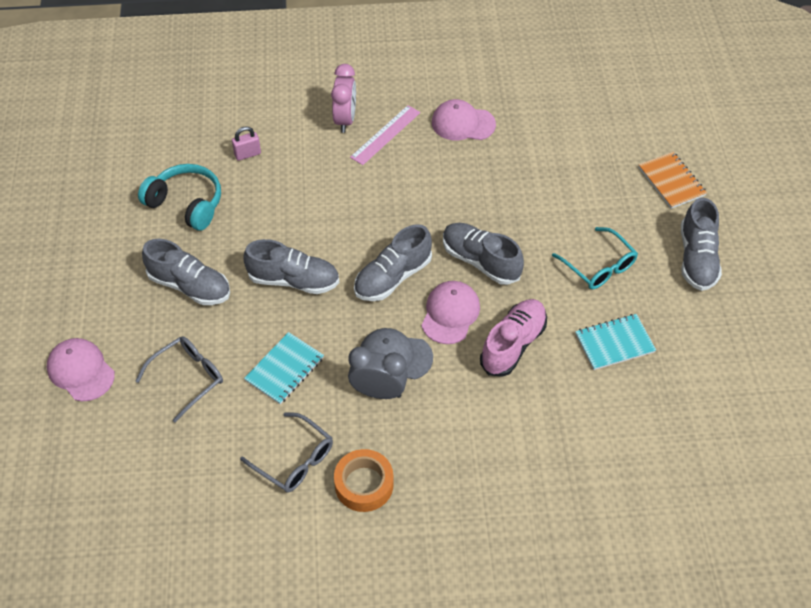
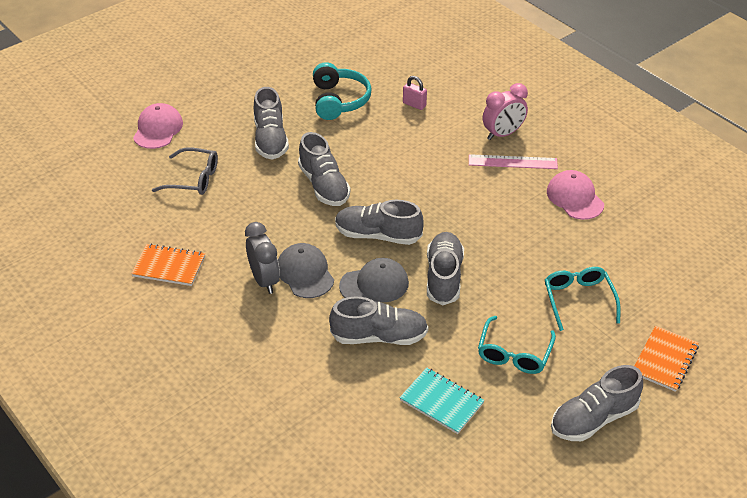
camera: 55 degrees right, 10 degrees down
grey glasses [240,412,333,493] -> orange notebook [131,243,205,286]
turquoise notebook [244,332,324,404] -> none
orange tape [334,449,394,512] -> none
pink cap [421,281,480,344] -> grey cap [339,258,409,302]
pink shoe [480,299,547,377] -> grey shoe [329,297,428,345]
none -> turquoise glasses [545,267,621,331]

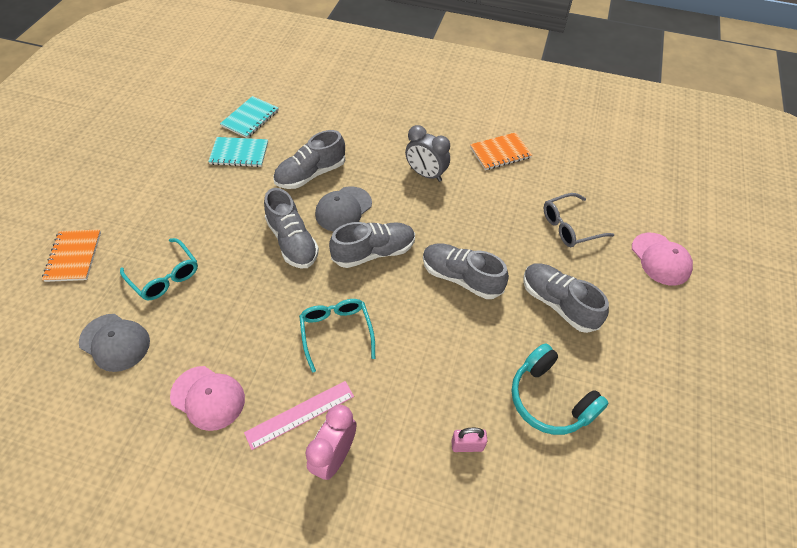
camera: 145 degrees right, 10 degrees up
grey cap [278,243,334,298] -> grey cap moved to [79,314,150,372]
turquoise glasses [478,316,556,374] -> turquoise glasses moved to [299,299,375,373]
grey shoe [551,365,643,441] -> none
none -> turquoise notebook [220,96,279,138]

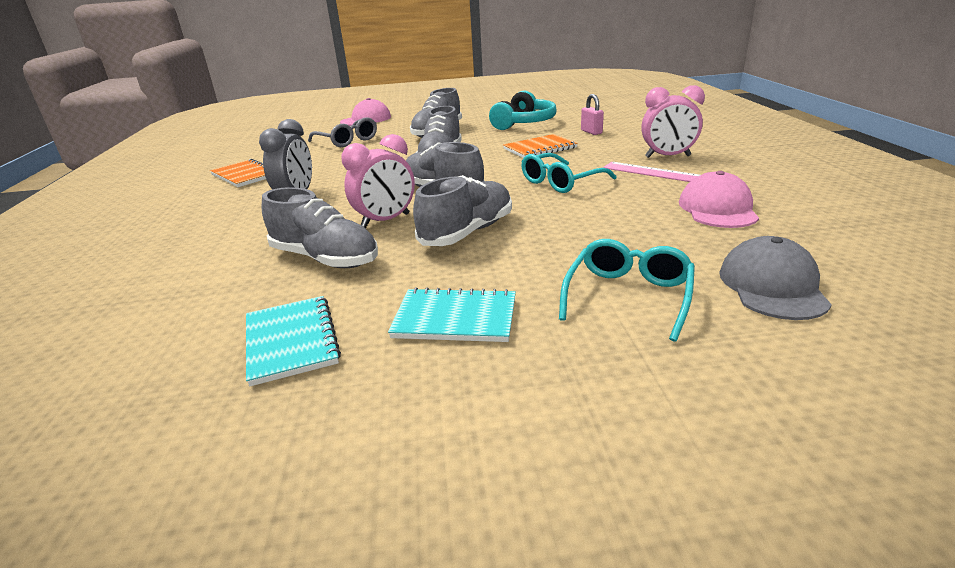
camera: 110 degrees left, 25 degrees down
orange notebook [42,229,101,282] -> orange notebook moved to [503,134,578,158]
turquoise notebook [220,96,279,138] -> turquoise notebook moved to [388,287,516,342]
grey cap [315,186,372,232] -> pink clock [341,134,415,228]

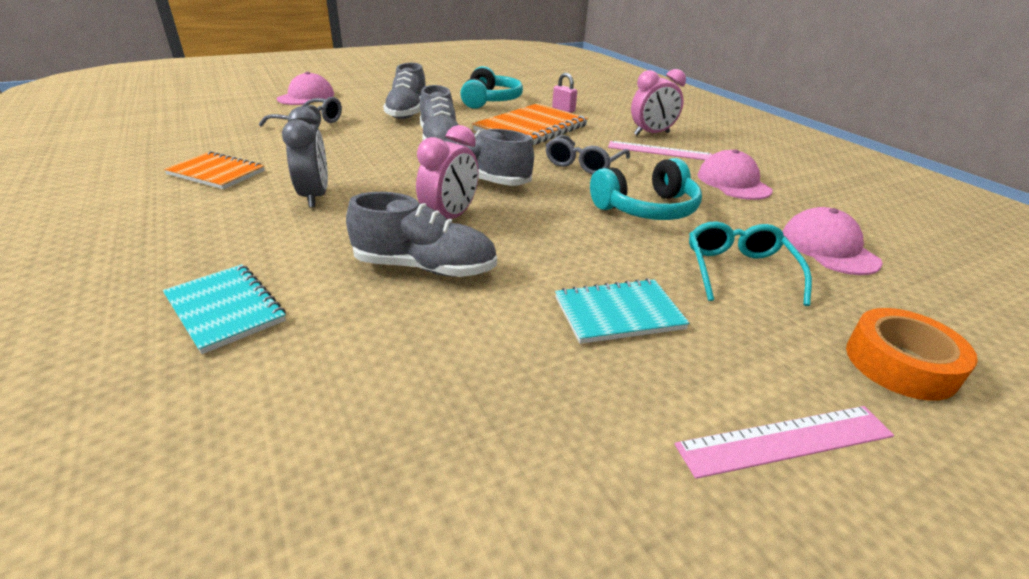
camera: 25 degrees left, 5 degrees up
turquoise notebook [246,296,341,386] -> turquoise notebook moved to [163,264,286,354]
grey shoe [413,175,512,246] -> none
orange notebook [503,134,578,158] -> orange notebook [473,103,588,146], size x1.64
turquoise glasses [521,153,617,193] -> grey glasses [545,135,630,175]
grey cap [719,236,832,320] -> pink cap [782,207,883,275]
none -> turquoise headphones [590,158,702,220]
none -> pink ruler [675,406,894,479]
none -> orange tape [846,308,978,401]

